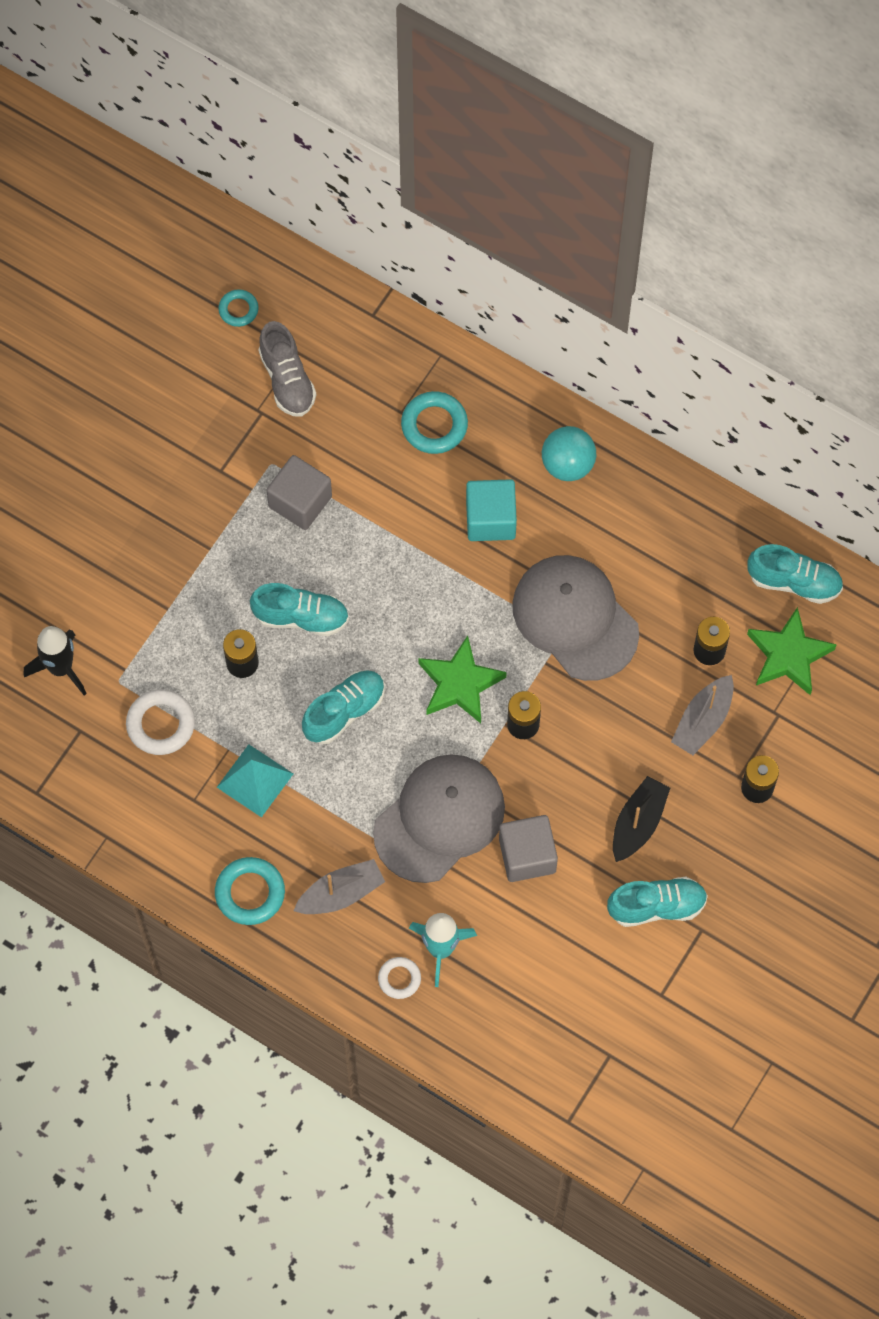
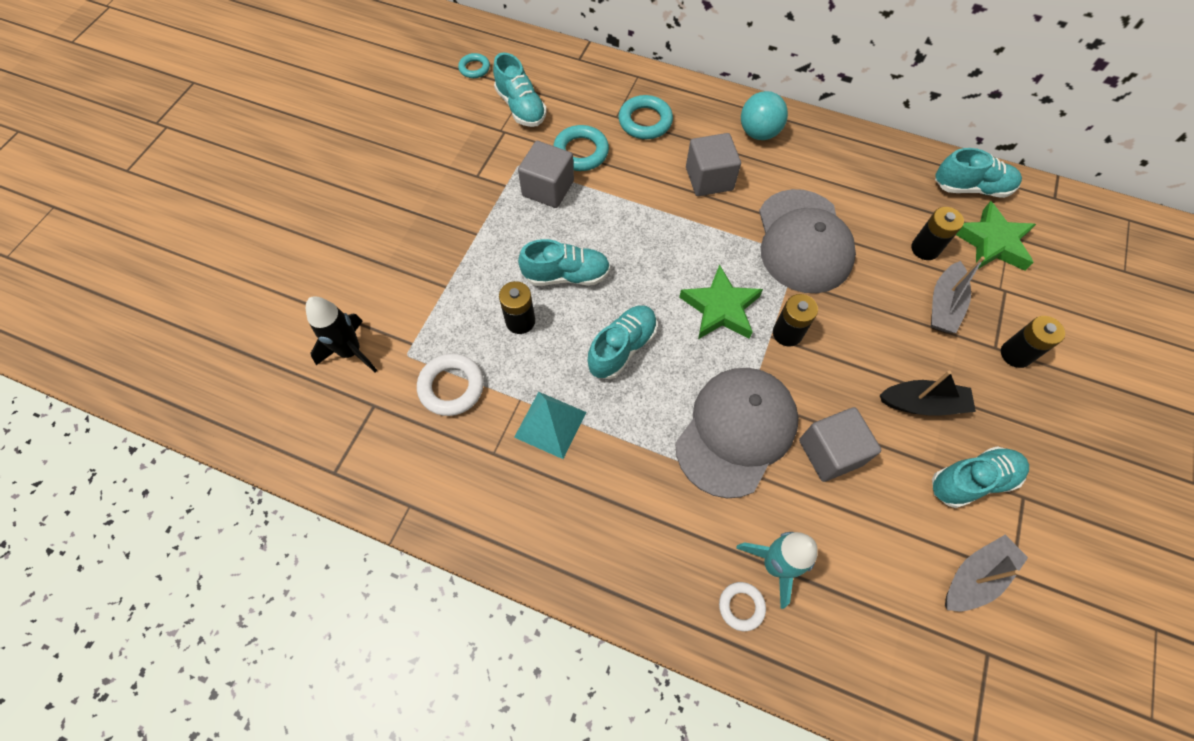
camera: 10 degrees left, 5 degrees down
turquoise ring [215,857,285,925] -> turquoise ring moved to [553,125,609,171]
grey shoe [258,321,316,417] -> turquoise shoe [493,53,547,127]
grey boat [294,859,385,914] -> grey boat moved to [945,535,1028,612]
turquoise cube [466,479,517,541] -> grey cube [686,133,741,196]
grey cap [512,555,639,681] -> grey cap turned 135 degrees counterclockwise [759,189,856,293]
black boat [613,776,670,862] -> black boat turned 75 degrees clockwise [880,371,976,416]

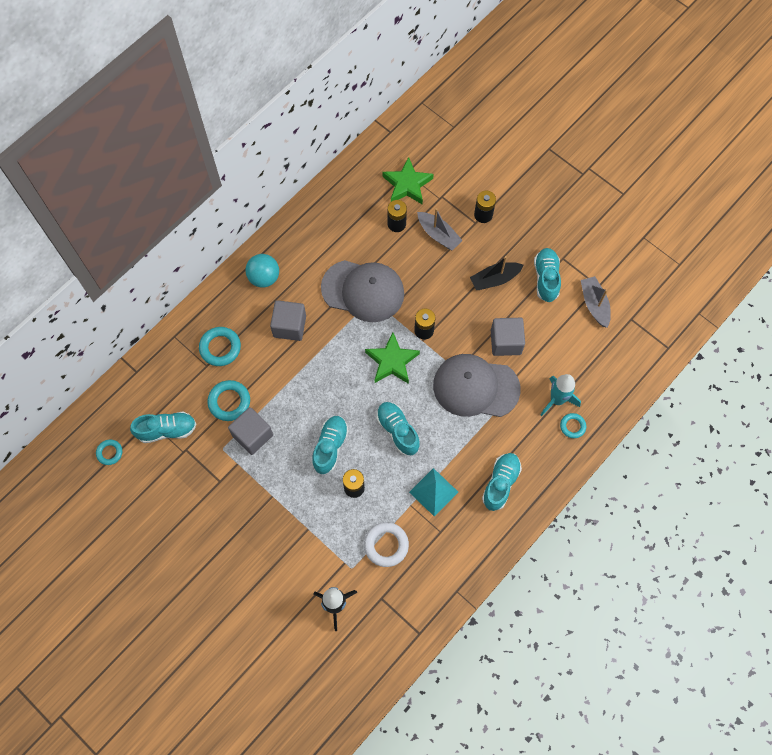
camera: 70 degrees left, 5 degrees up
grey cap [675,368,799,498] -> grey cap turned 45 degrees counterclockwise [433,354,521,417]
white ring [719,582,766,631] -> turquoise ring [560,413,586,438]
black boat [880,371,976,416] -> black boat turned 135 degrees counterclockwise [470,256,524,290]
turquoise shoe [935,148,1022,198] -> turquoise shoe moved to [482,453,522,511]

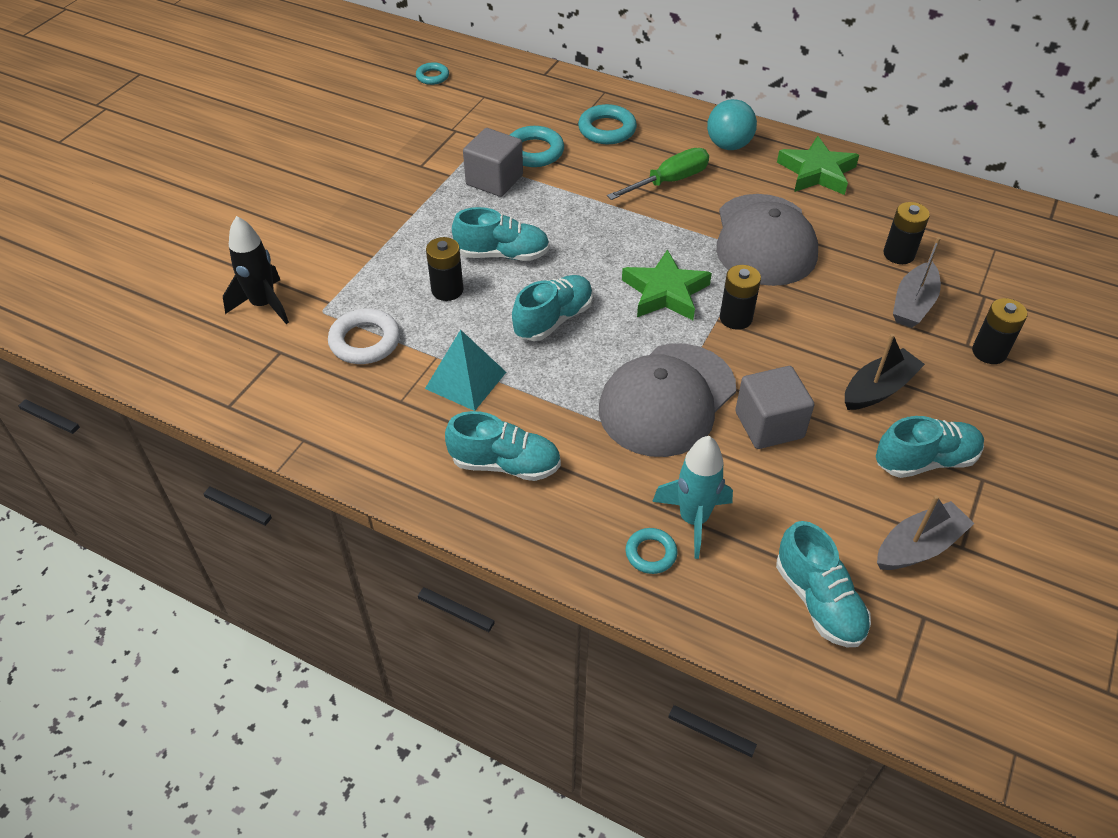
camera: 75 degrees right, 20 degrees down
turquoise shoe [130,412,196,443] -> turquoise shoe moved to [776,521,871,647]
grey cube [270,300,306,341] -> green screwdriver [607,148,709,200]
green star [382,157,434,204] -> green star moved to [777,136,859,195]
grey cap [433,354,521,417] -> grey cap turned 135 degrees counterclockwise [599,343,736,457]
black boat [470,256,524,290] -> black boat turned 90 degrees clockwise [845,334,925,410]

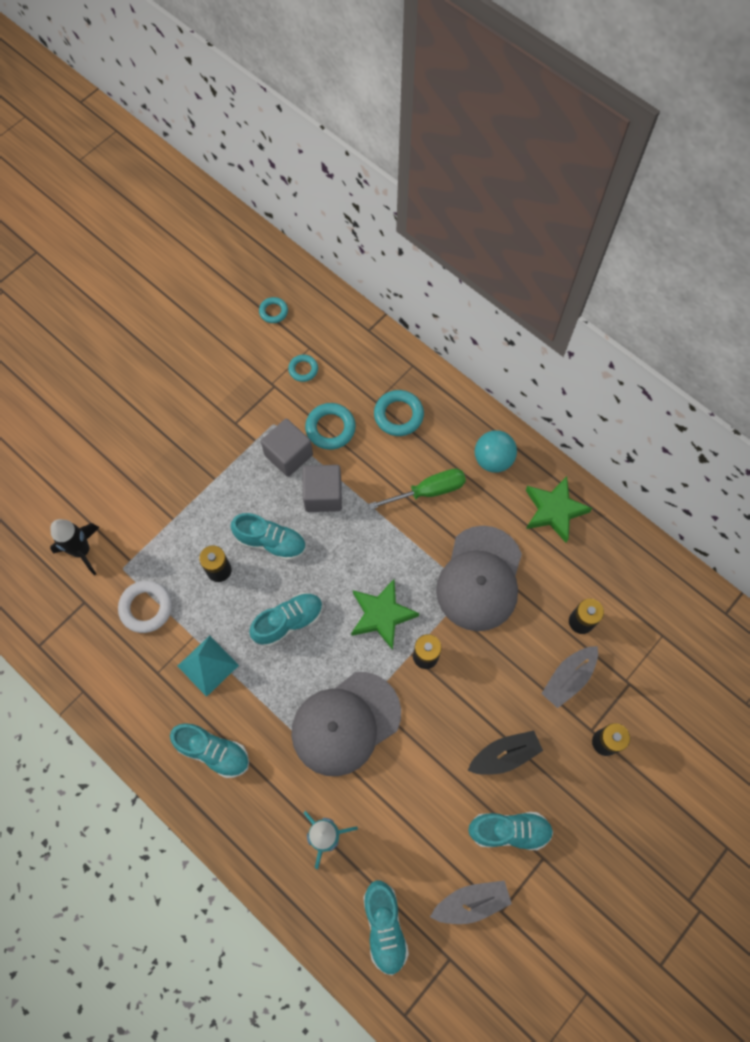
camera: 15 degrees right, 20 degrees up
turquoise ring [626,528,677,574] -> turquoise ring moved to [288,355,318,382]
grey cube [735,366,814,449] -> grey cube moved to [303,465,342,512]

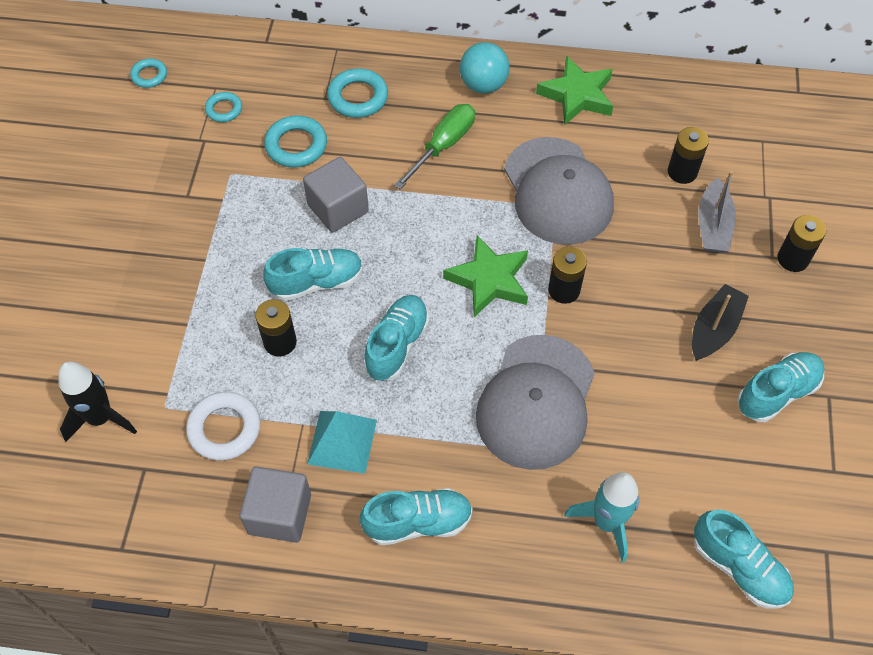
camera: 35 degrees left, 10 degrees down
grey cube [261,419,313,477] -> grey cube moved to [239,466,311,543]
grey boat [430,881,512,924] -> none

